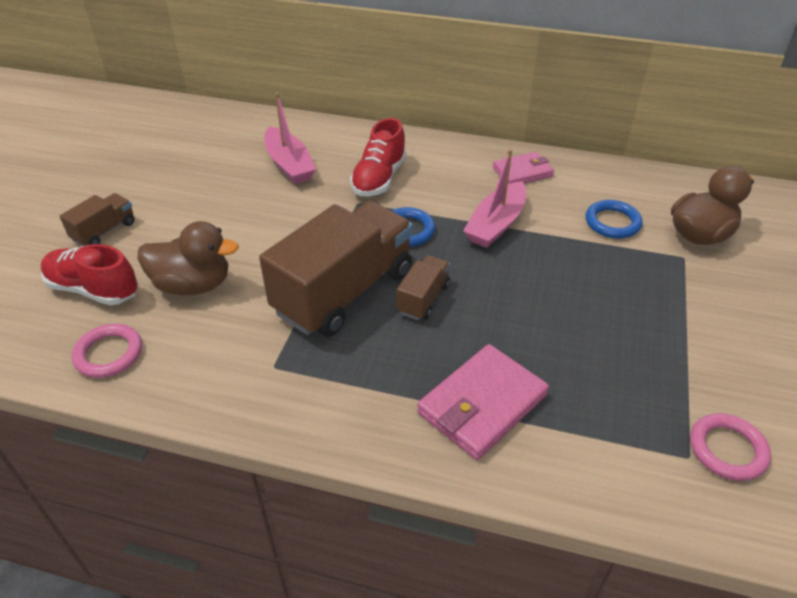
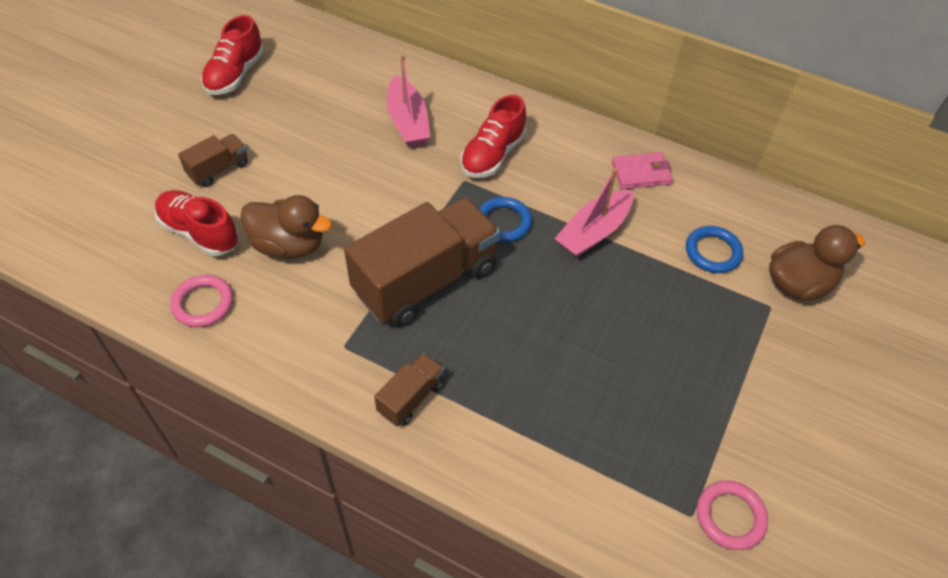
camera: 10 degrees right, 10 degrees up
brown truck [397,255,450,320] -> brown truck moved to [374,353,444,426]
pink wallet [417,344,549,460] -> none
none -> red shoe [201,15,264,95]

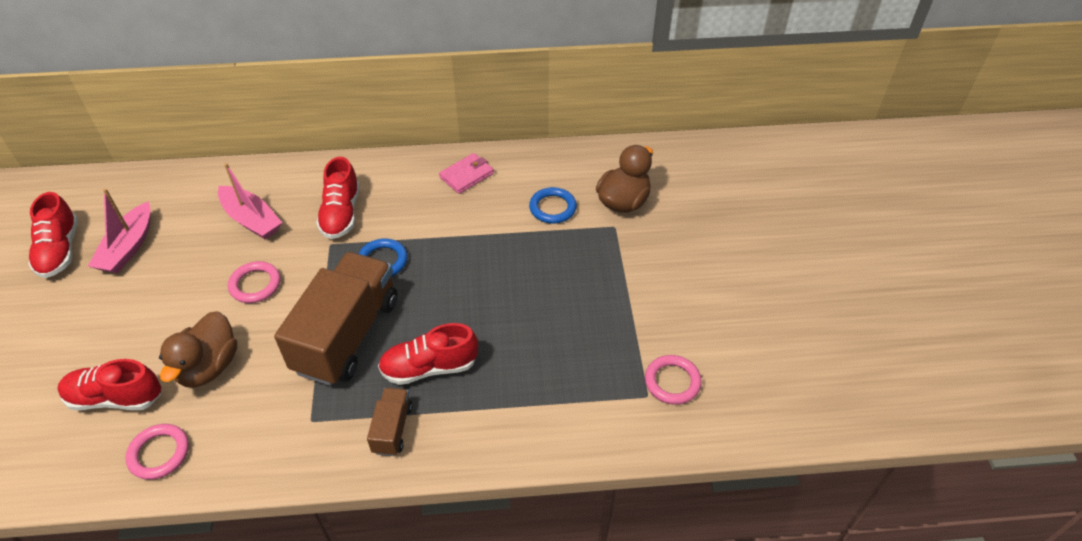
camera: 30 degrees left, 5 degrees down
brown truck [178,134,248,187] -> none
brown duck [240,195,332,259] -> brown duck turned 120 degrees clockwise [159,311,237,388]
pink boat [554,168,634,257] -> pink boat moved to [88,188,151,273]
none -> pink ring [228,261,280,303]
none -> red shoe [378,323,478,385]

